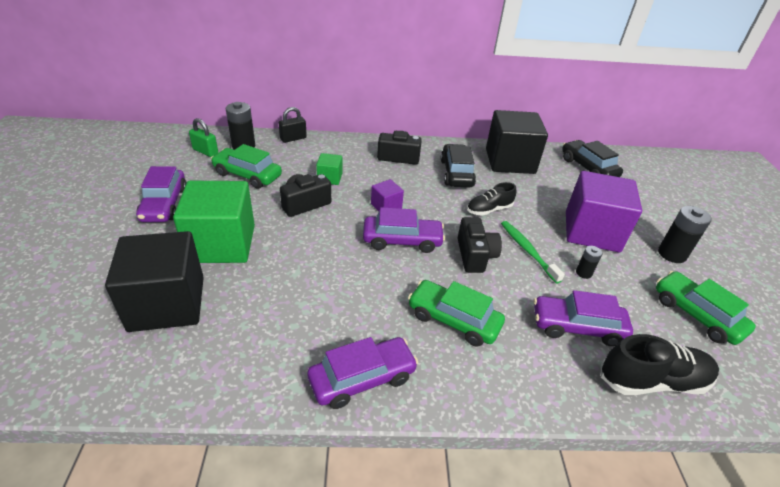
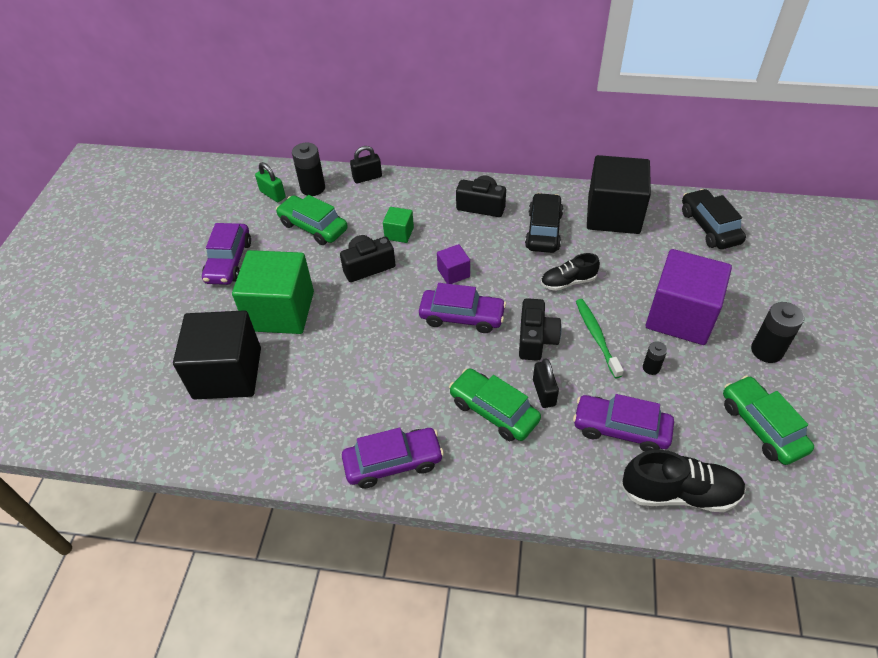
camera: 15 degrees right, 10 degrees up
none -> black padlock [533,358,559,408]

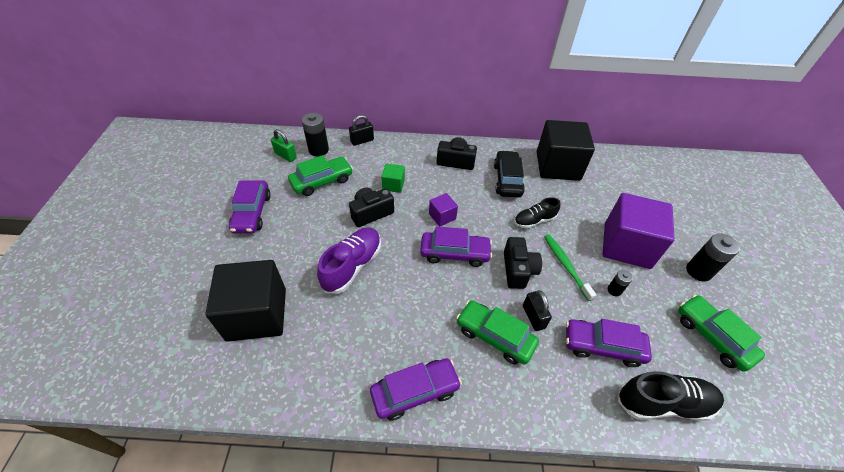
camera: 10 degrees left, 0 degrees up
green cube [232,250,314,334] -> none
green car [276,195,348,245] -> green car turned 120 degrees clockwise [288,155,353,196]
black car [682,189,746,249] -> none
none -> purple shoe [317,228,381,294]

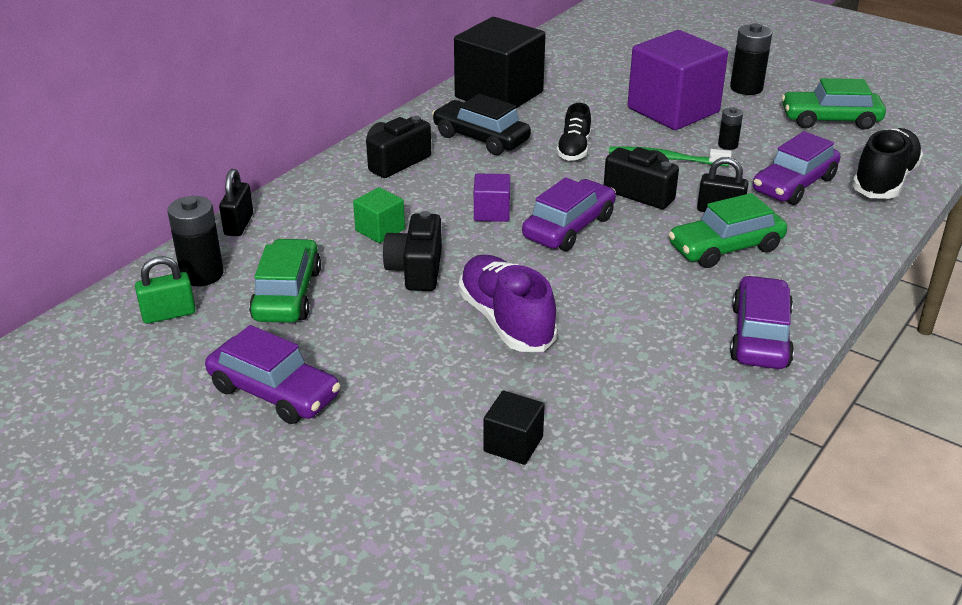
camera: 55 degrees left, 15 degrees down
black cube [205,260,286,342] -> black cube [483,391,545,465], size x0.45

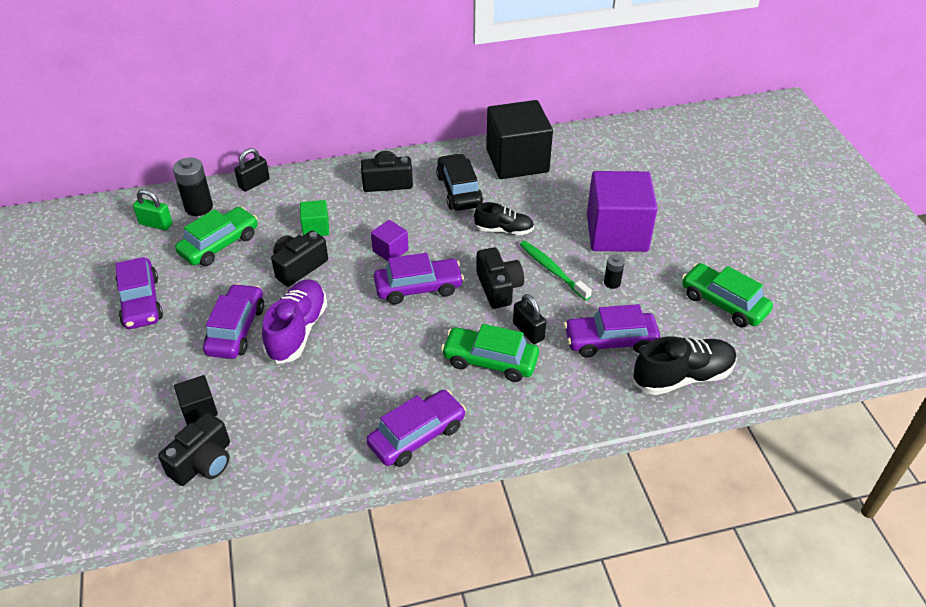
camera: 40 degrees right, 10 degrees up
black shoe [556,103,591,161] -> black shoe turned 135 degrees counterclockwise [474,202,534,235]
black battery [730,23,772,95] -> none
none -> black camera [158,412,230,486]
none -> purple car [203,283,264,359]

